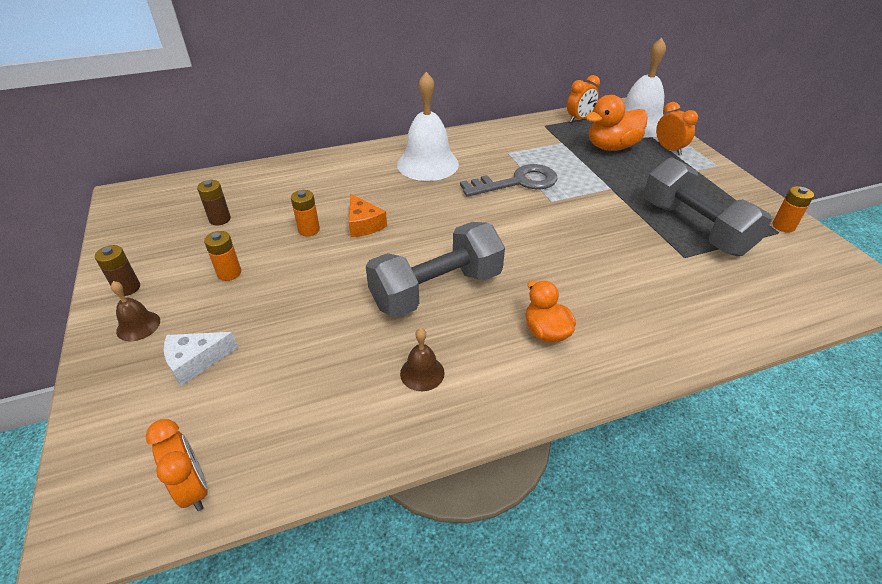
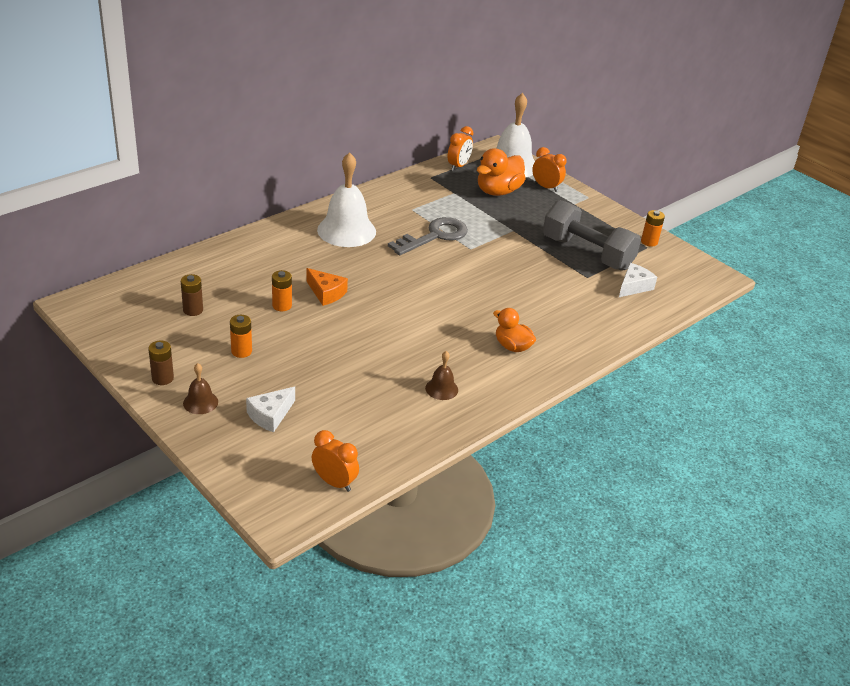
camera: 25 degrees left, 5 degrees down
grey dumbbell [366,222,505,318] -> none
none -> white cheese [619,263,657,297]

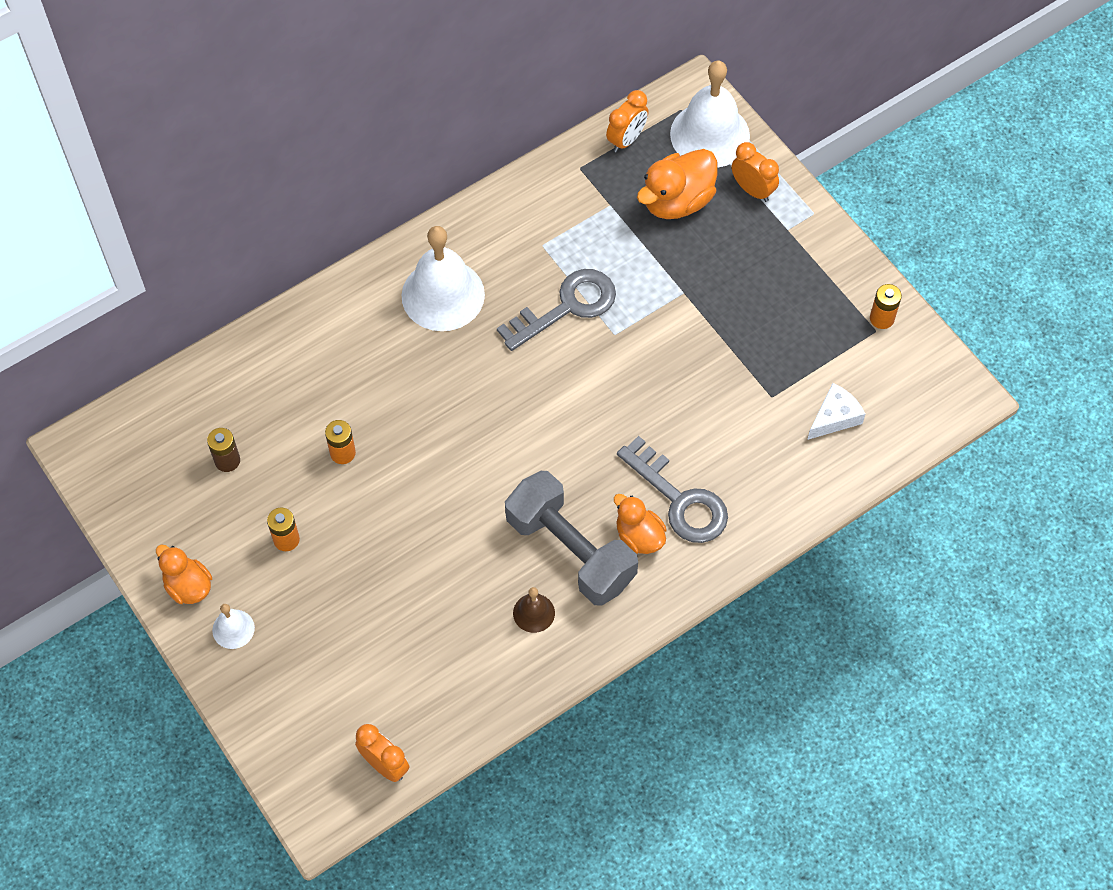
camera: 10 degrees right, 25 degrees up
brown battery [148,340,174,385] -> orange duck [156,544,212,604]
brown bell [183,363,218,414] -> white bell [212,604,255,649]
white cheese [246,387,295,432] -> none
orange cheese [306,268,348,306] -> none
grey dumbbell [543,200,641,271] -> grey dumbbell moved to [505,471,638,606]
none -> grey key [617,436,728,543]

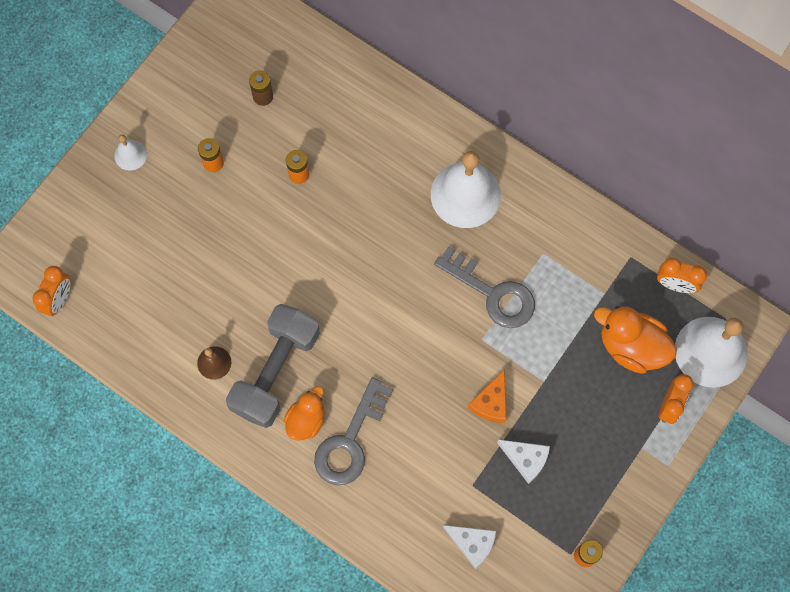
camera: 70 degrees right, 10 degrees up
orange duck [156,544,212,604] -> none
none -> orange cheese [468,370,507,423]
none -> white cheese [497,439,550,484]

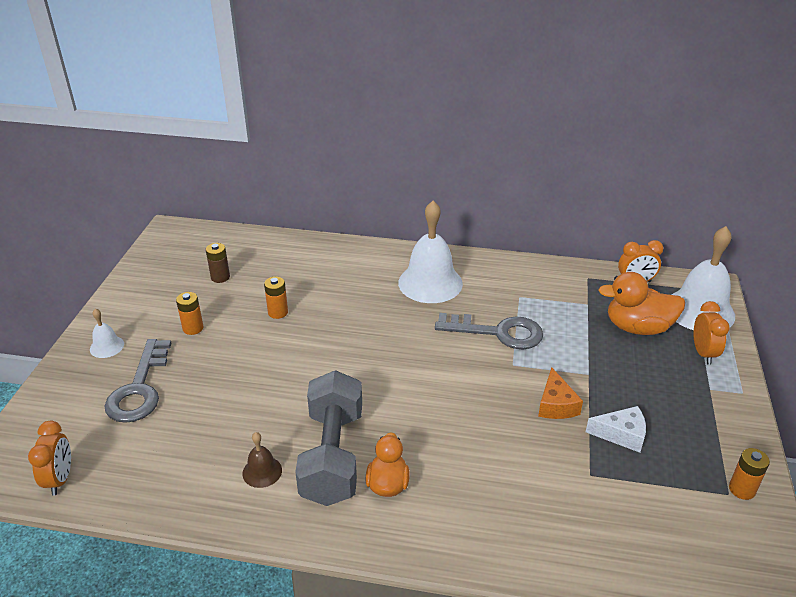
camera: 25 degrees left, 35 degrees down
grey key [314,378,393,485] -> grey key moved to [105,339,172,423]
white cheese [443,525,496,569] -> none

